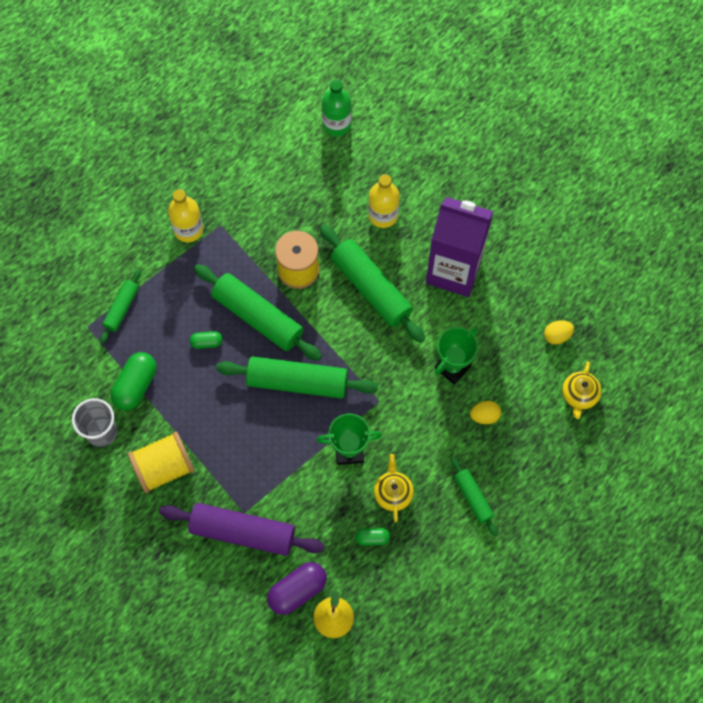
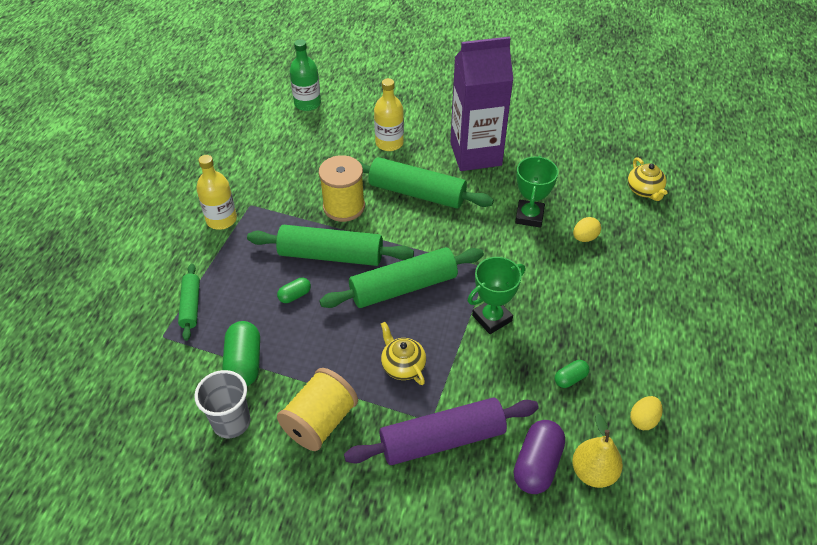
camera: 30 degrees left, 20 degrees down
yellow teapot [374,454,414,522] -> yellow teapot moved to [381,322,426,385]
green rolling pin [451,457,498,536] -> none
yellow egg [544,320,574,345] -> yellow egg moved to [630,396,663,430]

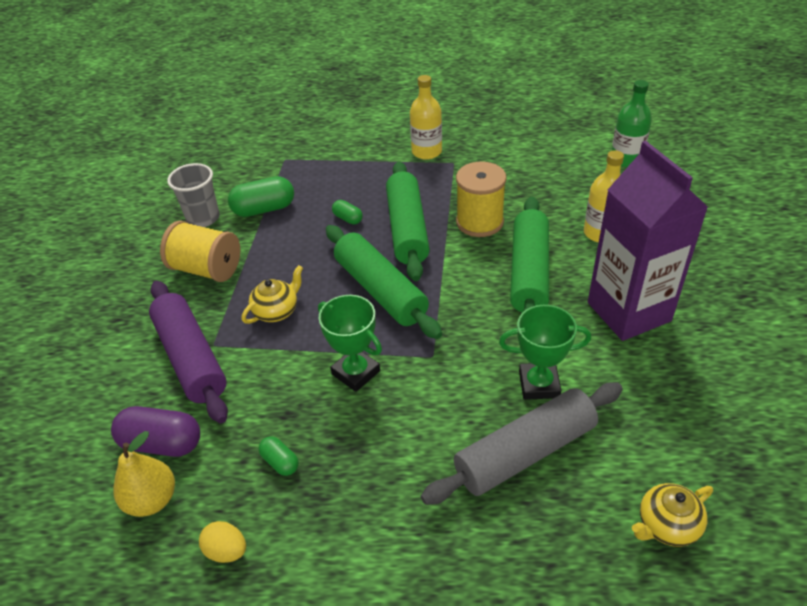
camera: 80 degrees right, 5 degrees down
green rolling pin [178,264,200,341] -> none
yellow egg [573,217,601,242] -> grey rolling pin [421,382,623,505]

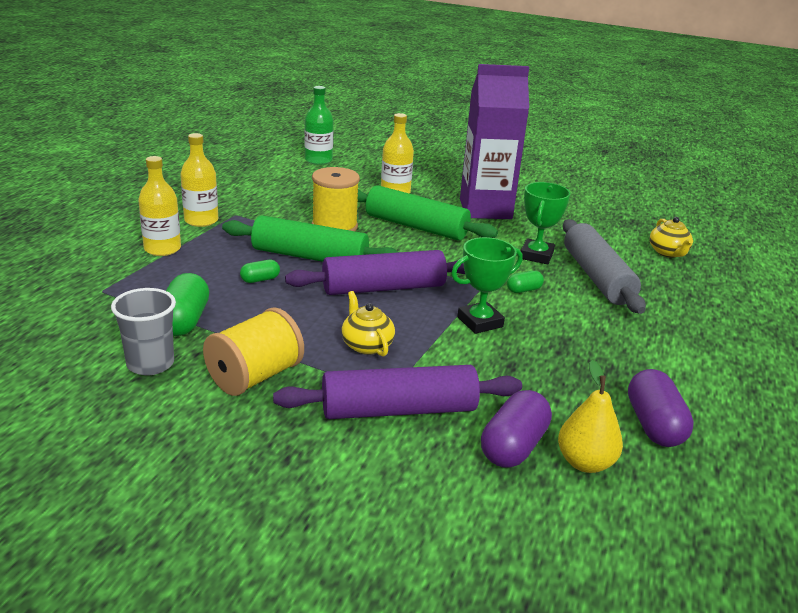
camera: 75 degrees left, 15 degrees down
yellow egg [199,521,246,563] -> purple capsule [628,369,694,447]
green capsule [258,436,299,476] -> green capsule moved to [507,271,544,293]
green rolling pin [326,225,442,339] -> purple rolling pin [285,250,465,295]
none -> yellow bottle [138,156,181,256]

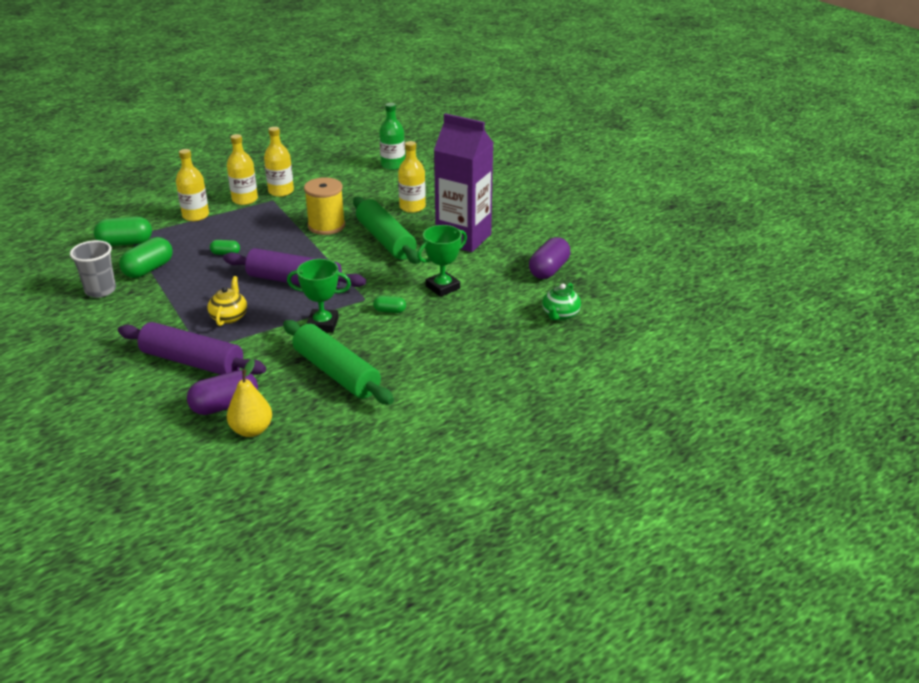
camera: 35 degrees right, 5 degrees up
yellow spool [203,307,304,396] -> none
green rolling pin [222,215,398,262] -> green rolling pin moved to [283,320,394,405]
grey rolling pin [563,219,646,314] -> none
purple capsule [628,369,694,447] -> purple capsule moved to [529,237,570,279]
yellow teapot [649,217,693,258] -> green teapot [542,283,581,321]
none -> green capsule [94,217,152,246]
none -> yellow bottle [264,127,294,197]

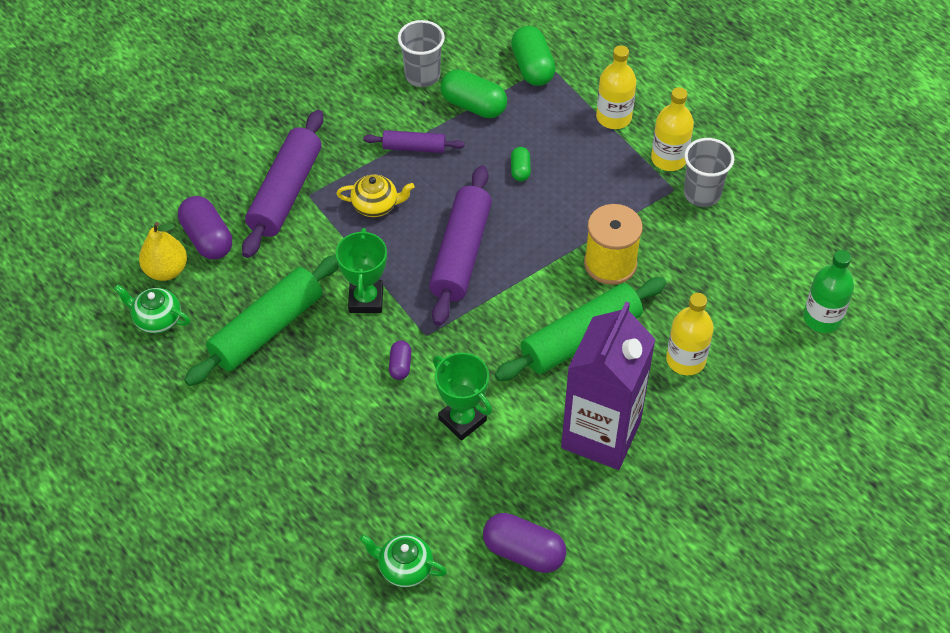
camera: 85 degrees right, 20 degrees up
yellow bottle [264,127,294,197] -> grey cup [684,138,734,207]
green capsule [373,296,406,313] -> purple capsule [389,340,411,380]
none -> green teapot [114,285,190,333]
none -> purple rolling pin [363,130,465,153]

